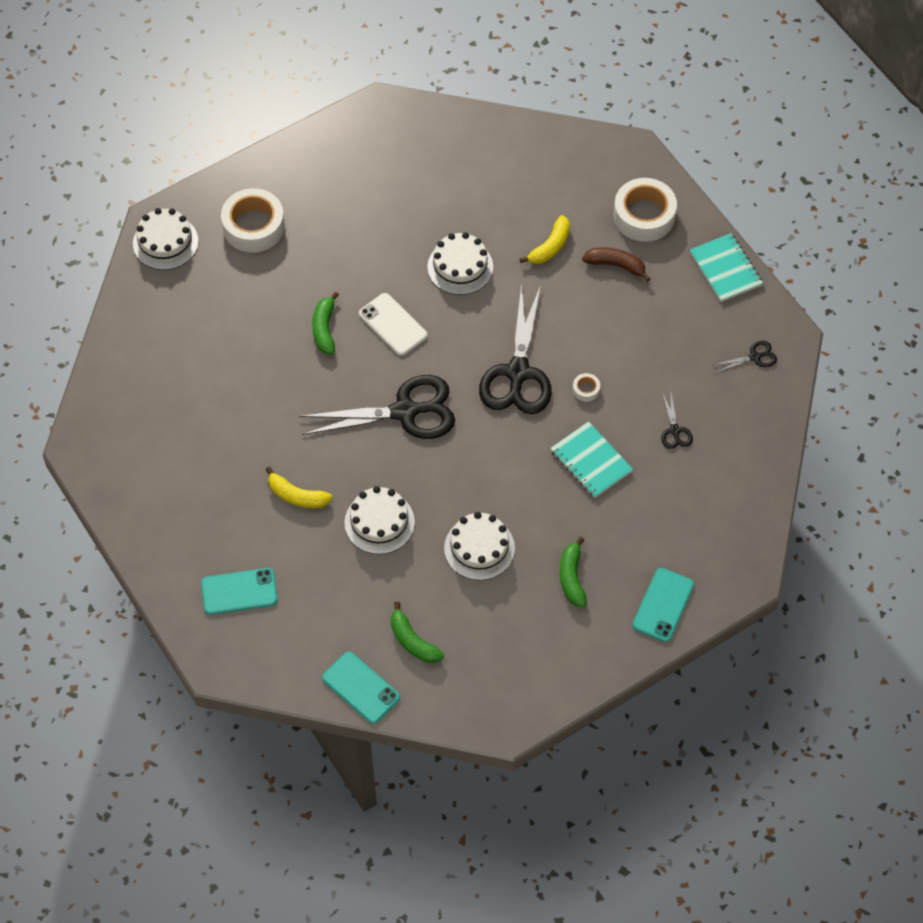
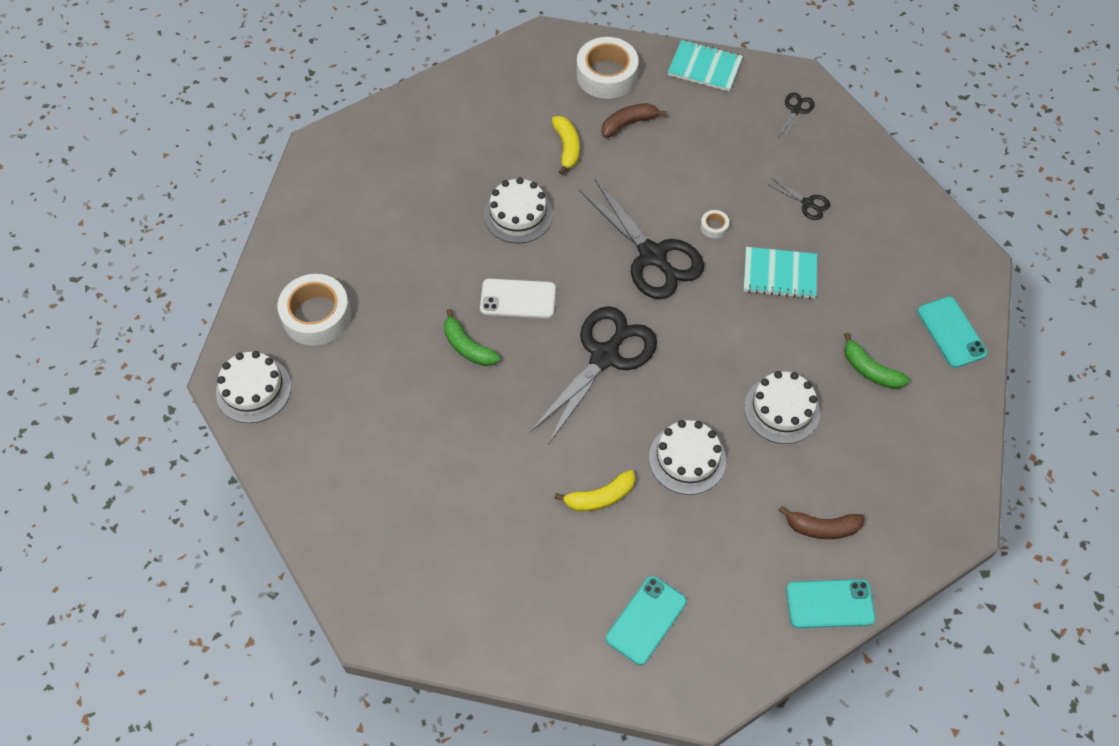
camera: 45 degrees left, 0 degrees up
green banana [391,602,444,663] -> brown banana [778,506,865,539]

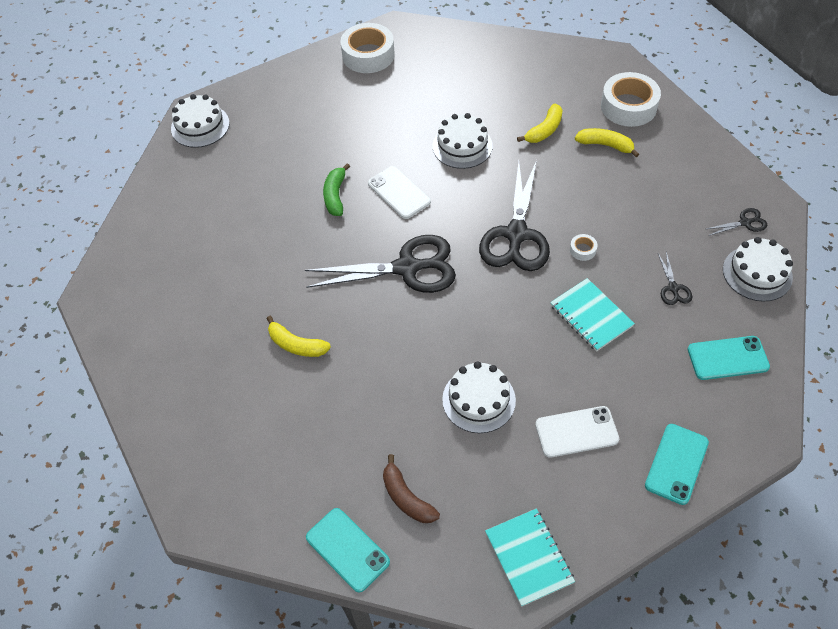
camera: 50 degrees right, 5 degrees down
white tape [277,274,351,346] -> white tape moved to [340,23,395,73]
brown banana [602,103,667,138] -> yellow banana [575,128,639,157]
turquoise phone [606,576,687,665] -> turquoise phone moved to [688,336,770,380]
white cake [649,420,726,495] -> white cake moved to [723,237,793,302]
turquoise notebook [668,40,743,92] -> turquoise notebook moved to [485,508,575,607]
green banana [844,332,910,389] -> white phone [535,406,619,458]

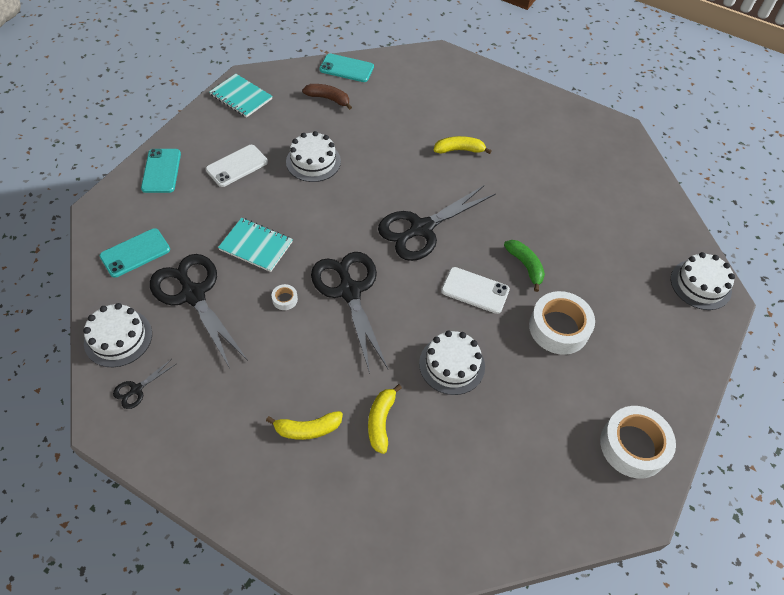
camera: 145 degrees right, 0 degrees up
white tape [601,72,661,127] -> white tape moved to [529,291,595,355]
black scissors [658,252,692,305] -> black scissors [150,254,248,368], size x2.34

